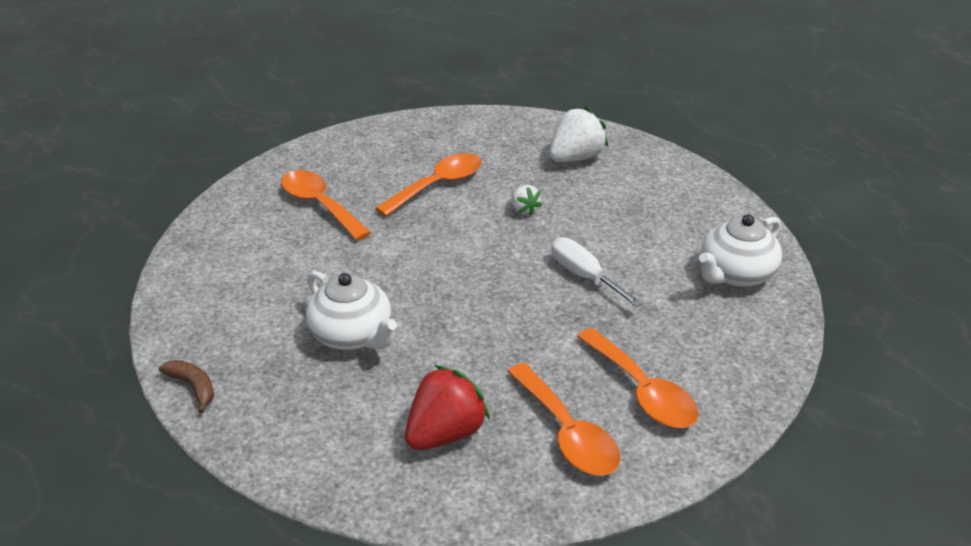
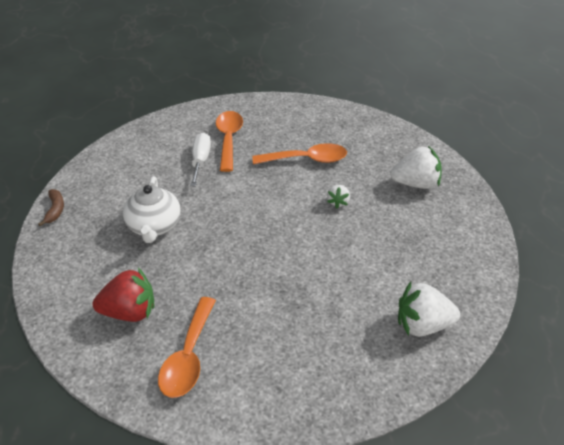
camera: 40 degrees right, 5 degrees up
white screwdriver [551,237,642,307] -> white screwdriver moved to [190,133,211,186]
orange spoon [577,328,699,428] -> none
white teapot [699,214,782,287] -> white strawberry [398,282,460,337]

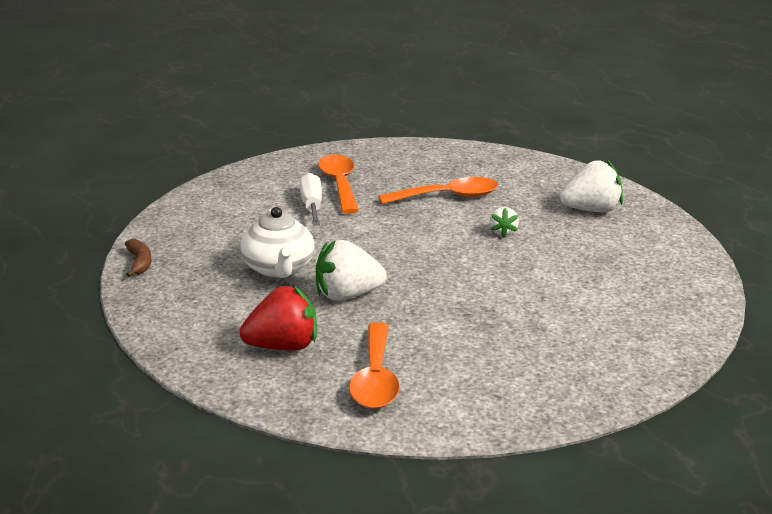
camera: 10 degrees left, 15 degrees down
white strawberry [398,282,460,337] -> white strawberry moved to [316,240,387,301]

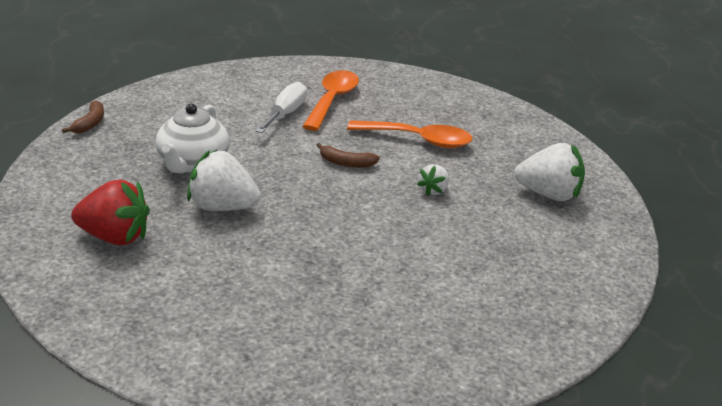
camera: 25 degrees right, 5 degrees up
orange spoon [349,322,400,409] -> none
none -> brown banana [316,143,380,168]

